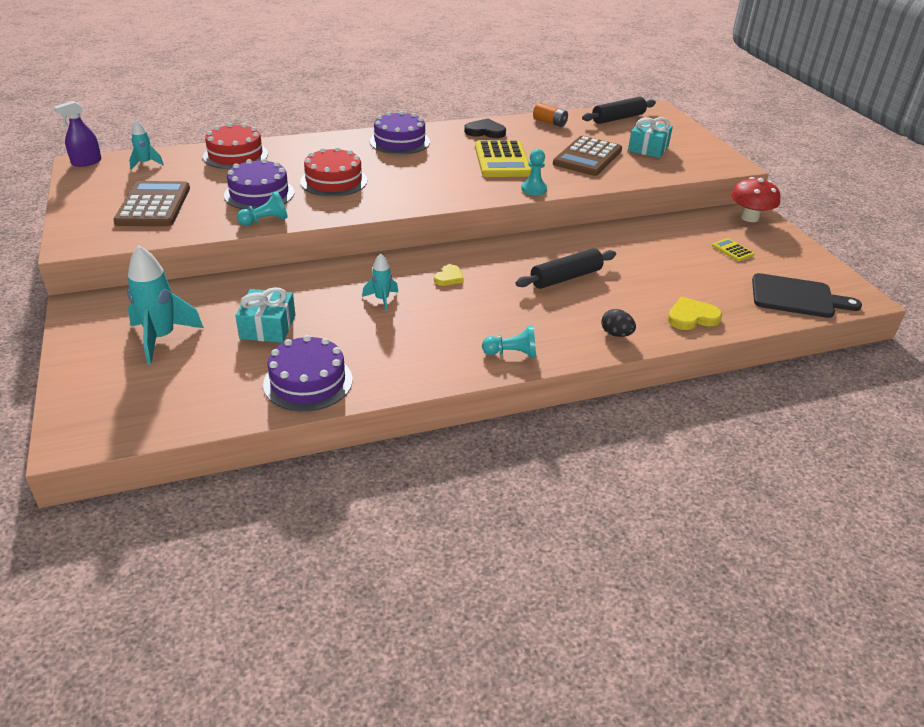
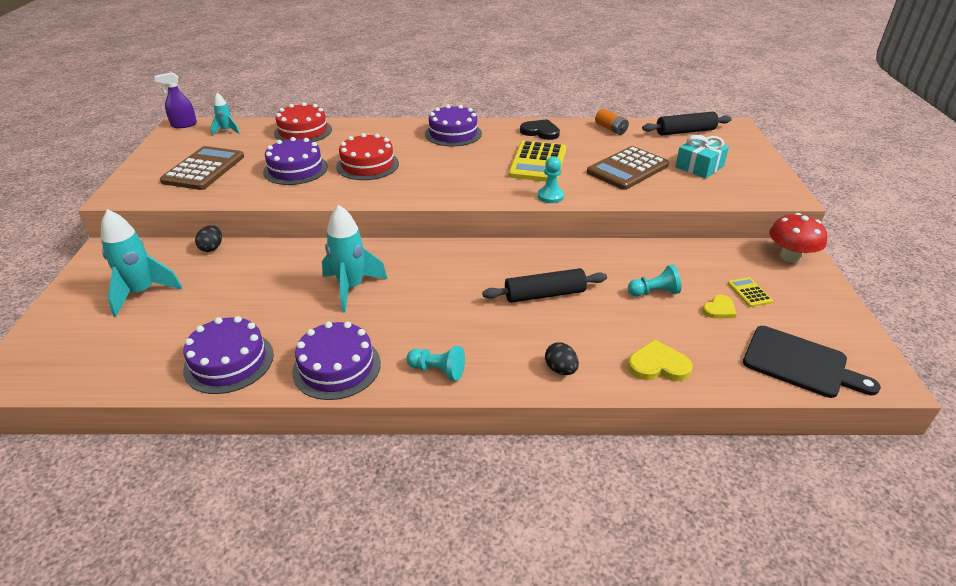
camera: 20 degrees right, 0 degrees up
turquoise gift [235,287,296,343] -> none
turquoise pawn [237,191,288,226] -> turquoise pawn moved to [628,265,681,296]
turquoise rocket [362,254,399,312] -> turquoise rocket [322,205,387,313], size x1.83
yellow heart [434,265,464,286] -> yellow heart moved to [702,295,737,318]
none -> black egg [195,225,222,252]
none -> purple cake [292,322,381,400]

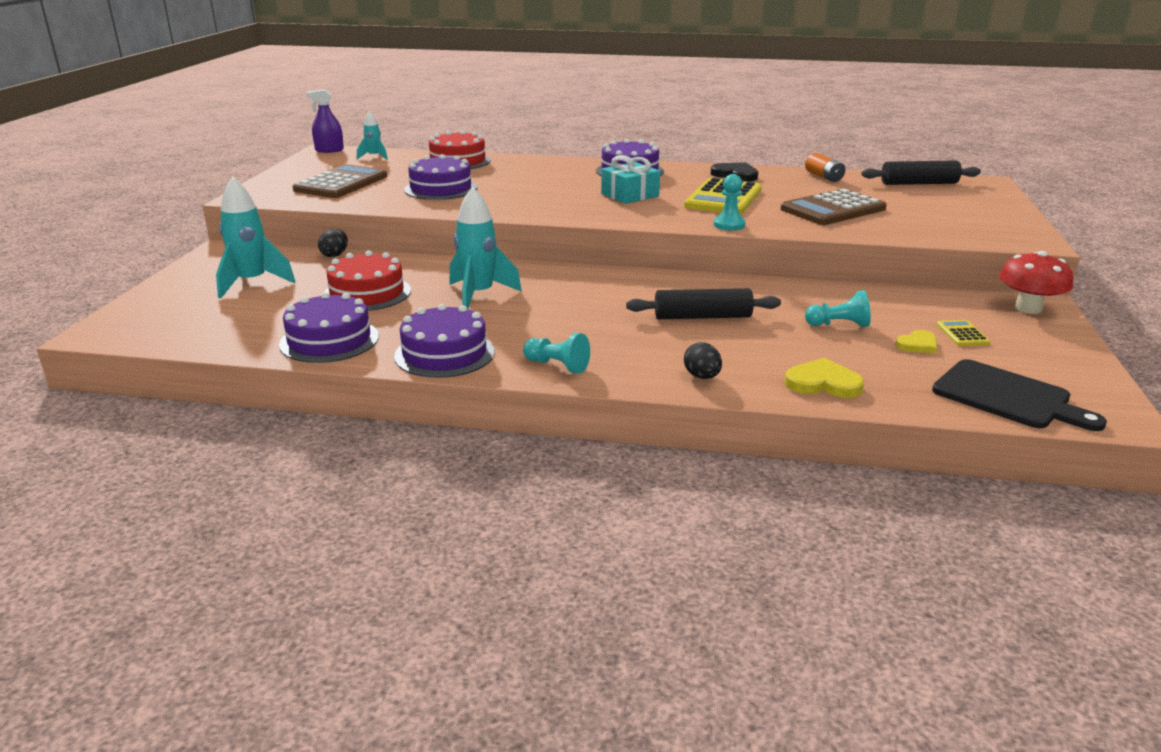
camera: 10 degrees right, 10 degrees down
red cake [336,133,399,180] -> red cake moved to [324,251,411,311]
turquoise gift [675,135,729,178] -> turquoise gift moved to [601,155,660,204]

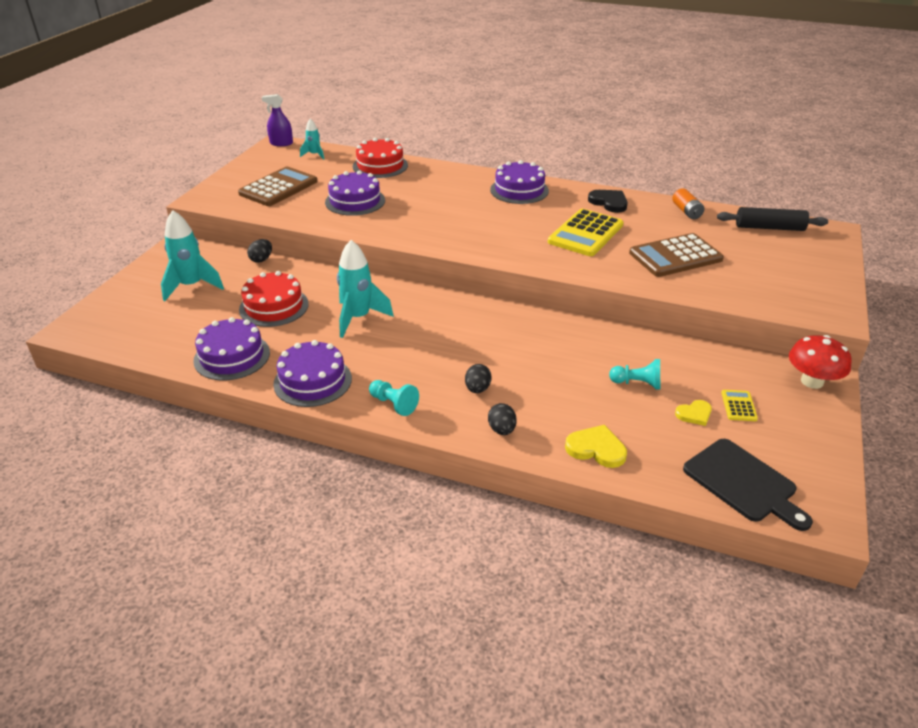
camera: 10 degrees right, 10 degrees up
turquoise gift [601,155,660,204] -> none
black rolling pin [626,288,781,319] -> none
turquoise pawn [714,174,746,231] -> none
none -> black egg [465,364,492,393]

